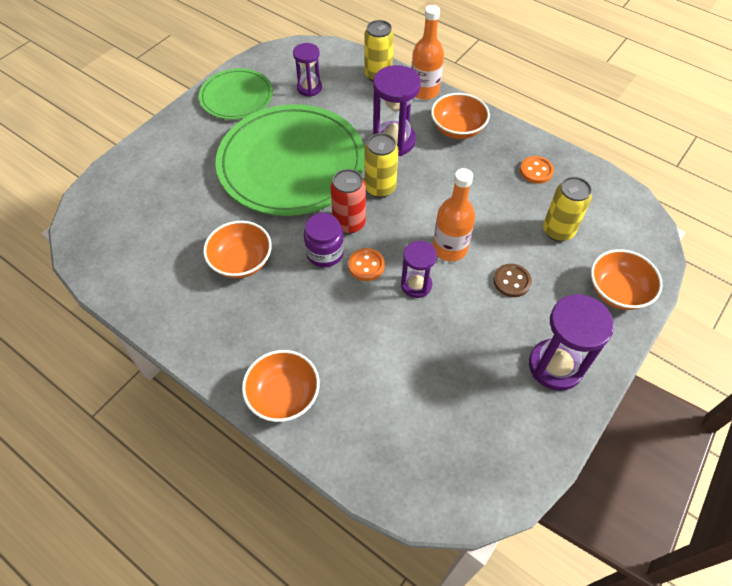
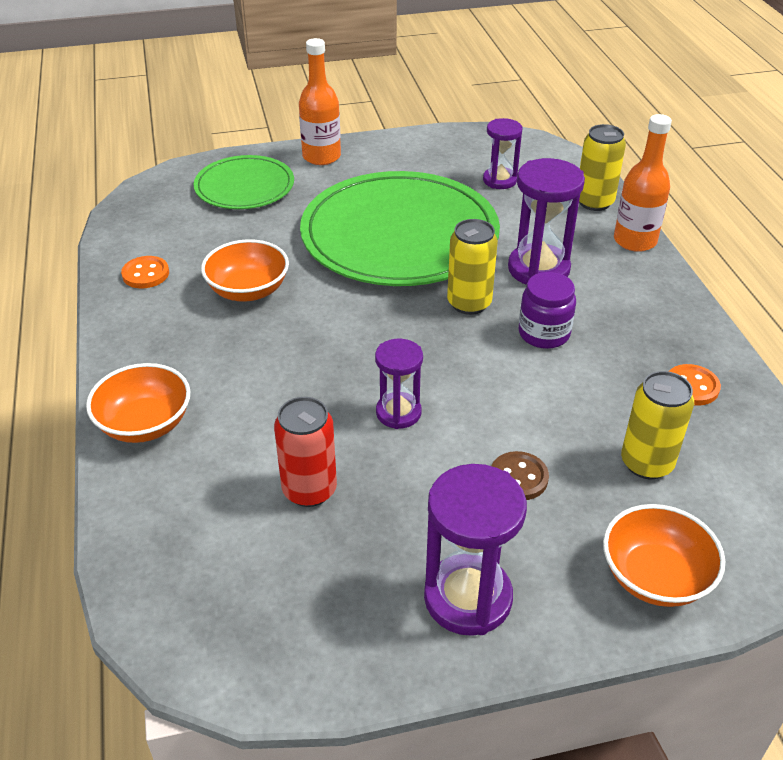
camera: 40 degrees right, 15 degrees down
green plate [199,68,273,120] -> green plate moved to [194,155,294,209]
purple jar [304,213,344,267] -> purple jar moved to [519,272,576,349]
red can [330,169,366,234] -> red can moved to [274,397,337,507]
orange button [348,248,385,281] -> orange button moved to [121,256,169,288]
orange bowl [431,93,490,139] -> none
orange bottle [433,168,475,261] -> orange bottle moved to [299,38,341,165]

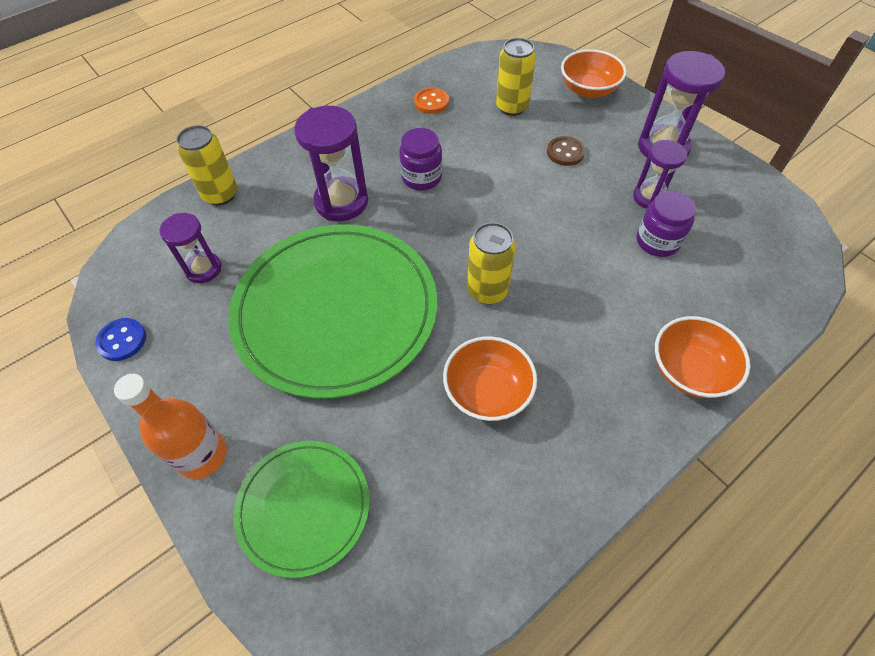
camera: 115 degrees left, 15 degrees up
orange button [121,256,169,288] -> none
red can [274,397,337,507] -> purple jar [637,191,696,257]
purple hourglass [375,339,423,429] -> purple hourglass moved to [633,140,687,209]
yellow can [447,219,498,315] -> yellow can moved to [467,222,516,304]
orange bottle [614,114,672,252] -> none
none -> blue button [95,318,146,361]

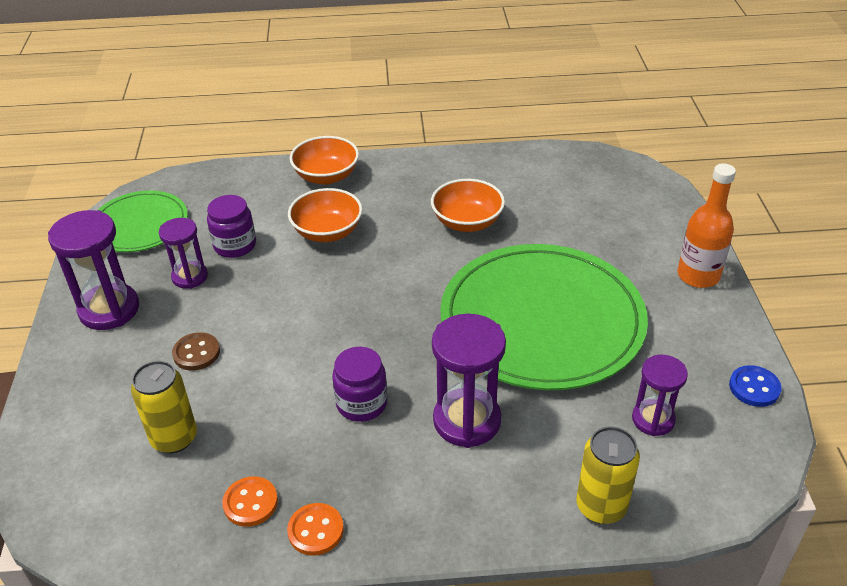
camera: 145 degrees left, 15 degrees down
green plate [233,441,369,578] -> green plate moved to [98,190,188,252]
yellow can [467,222,516,304] -> none
orange bowl [561,49,626,98] -> orange bowl moved to [288,188,363,242]
none -> orange button [287,503,344,556]

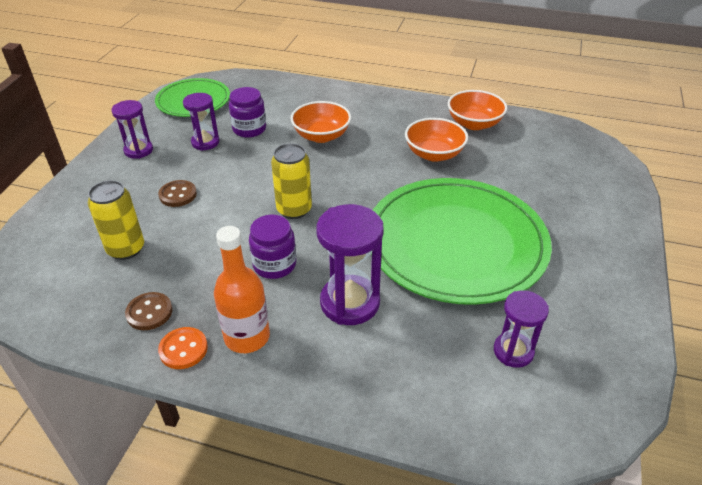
camera: 20 degrees right, 0 degrees up
purple hourglass [48,210,139,330] -> purple hourglass [111,100,153,159], size x0.62
orange button [222,476,278,527] -> brown button [125,292,172,330]
orange bowl [290,136,359,185] -> orange bowl moved to [448,90,507,130]
yellow can [576,427,640,524] -> yellow can moved to [271,143,312,219]
orange bottle [677,163,736,288] -> orange bottle moved to [214,226,270,353]
blue button [729,365,781,407] -> none

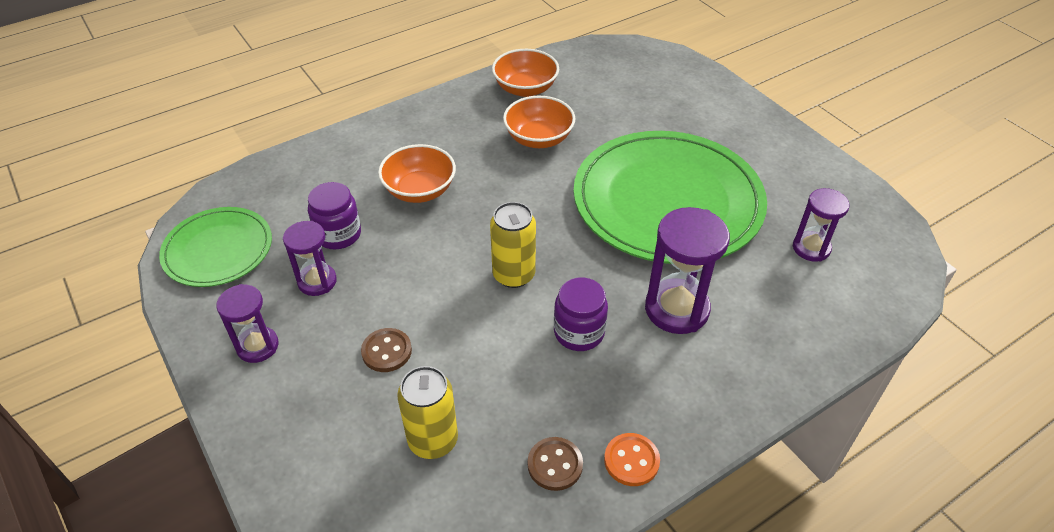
camera: 50 degrees left, 5 degrees up
orange bottle [214,226,270,353] -> none

